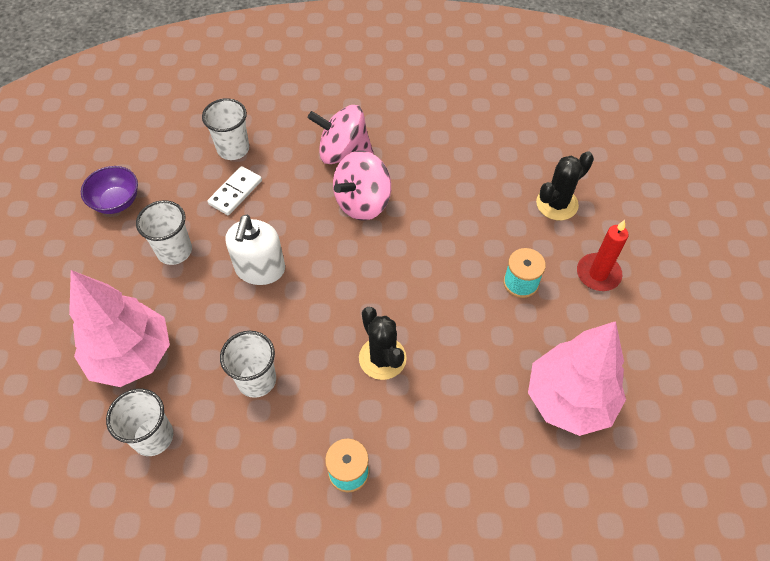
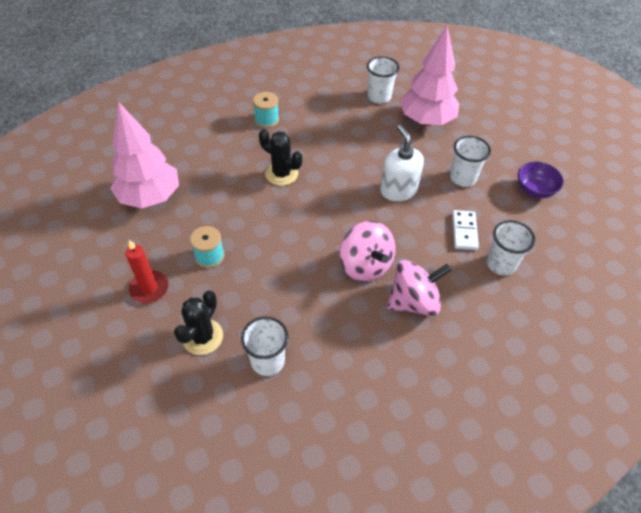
camera: 150 degrees right, 5 degrees down
white cup [220,331,276,398] -> white cup moved to [241,316,289,376]
pink spinning top [333,151,391,221] -> pink spinning top turned 135 degrees clockwise [340,221,396,282]

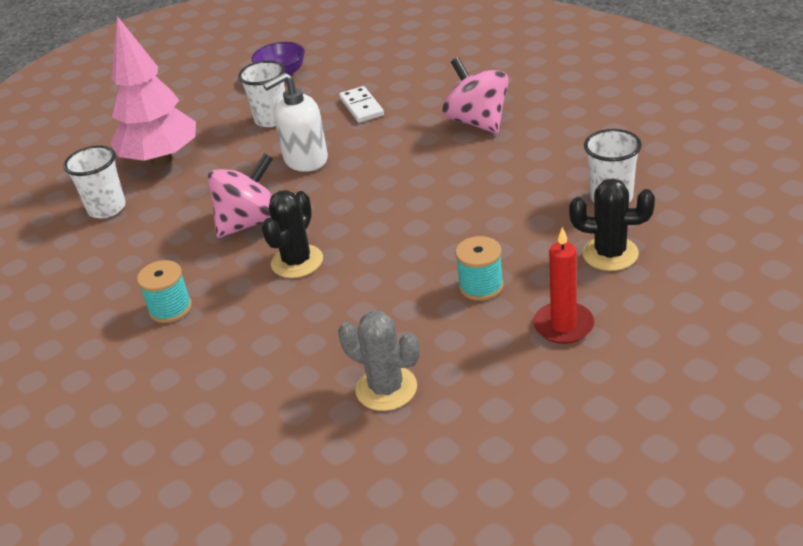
camera: 95 degrees left, 15 degrees down
pink tree [110,103,179,208] -> grey cactus [338,311,420,411]
pink spinning top [340,221,396,282] -> pink spinning top moved to [207,153,273,238]
white domino [452,210,479,250] -> white domino turned 75 degrees clockwise [339,86,384,123]
white cup [487,220,535,275] -> none

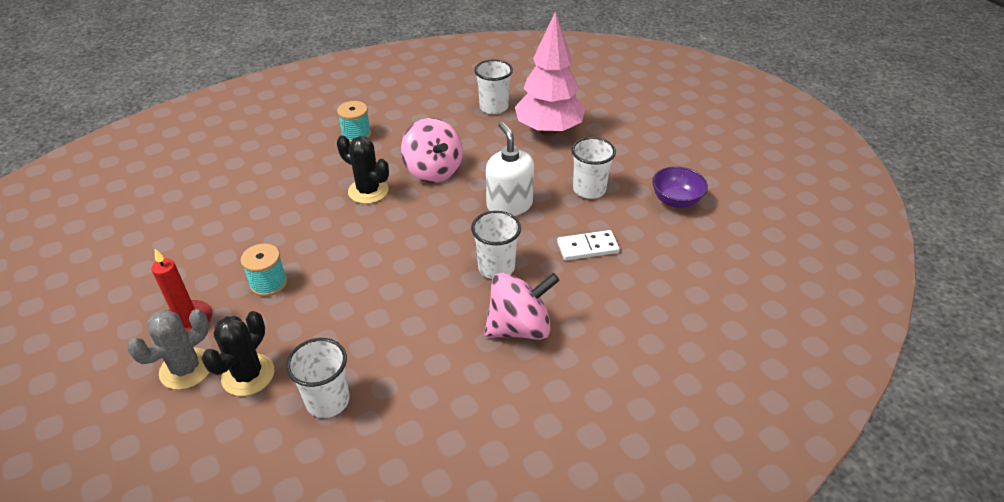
camera: 95 degrees right, 5 degrees up
grey cactus [338,311,420,411] -> grey cactus moved to [127,309,210,390]
none -> white cup [471,211,521,279]

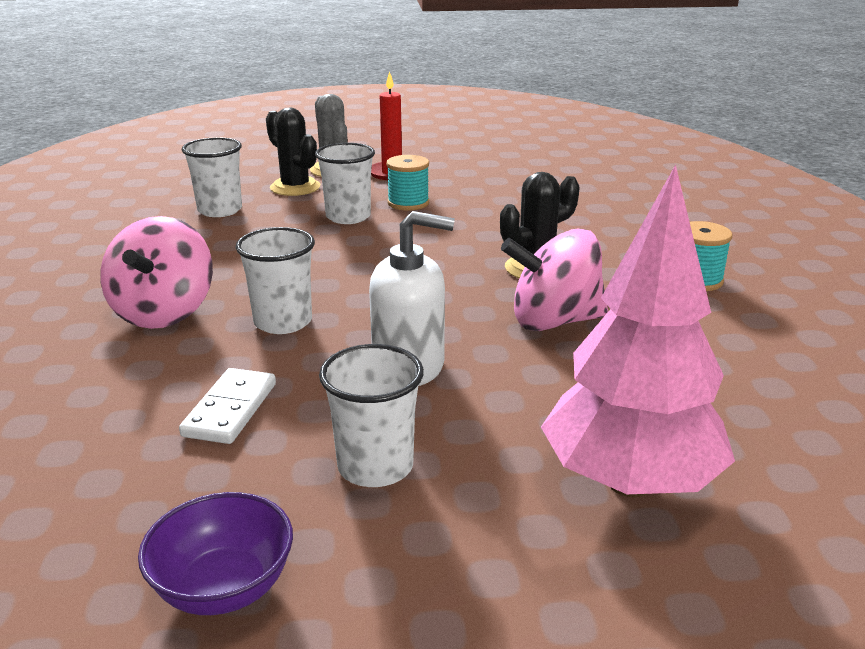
camera: 115 degrees right, 15 degrees down
white cup [474,59,513,114] -> white cup moved to [315,143,375,224]

